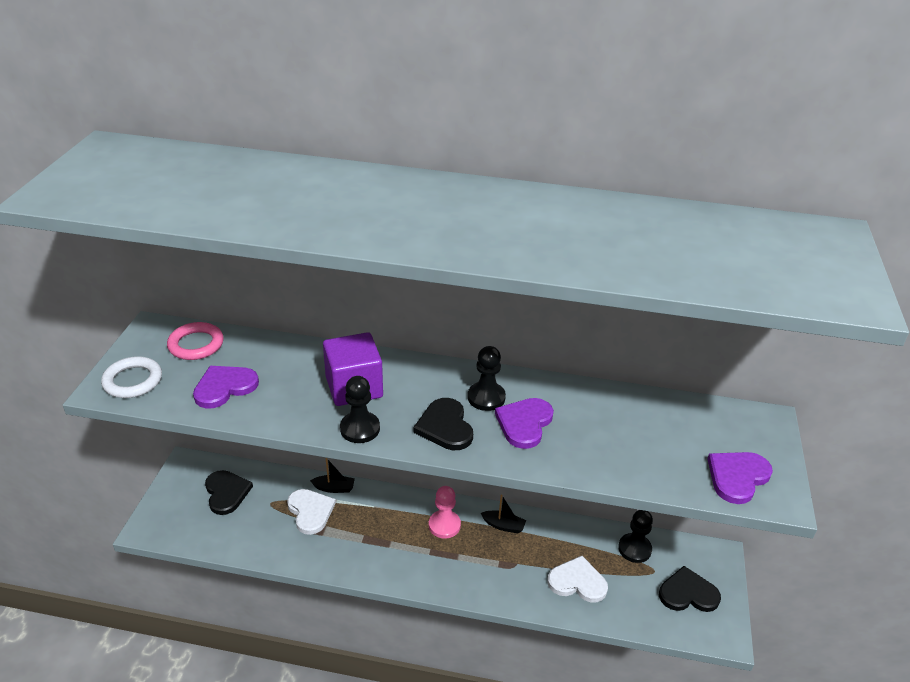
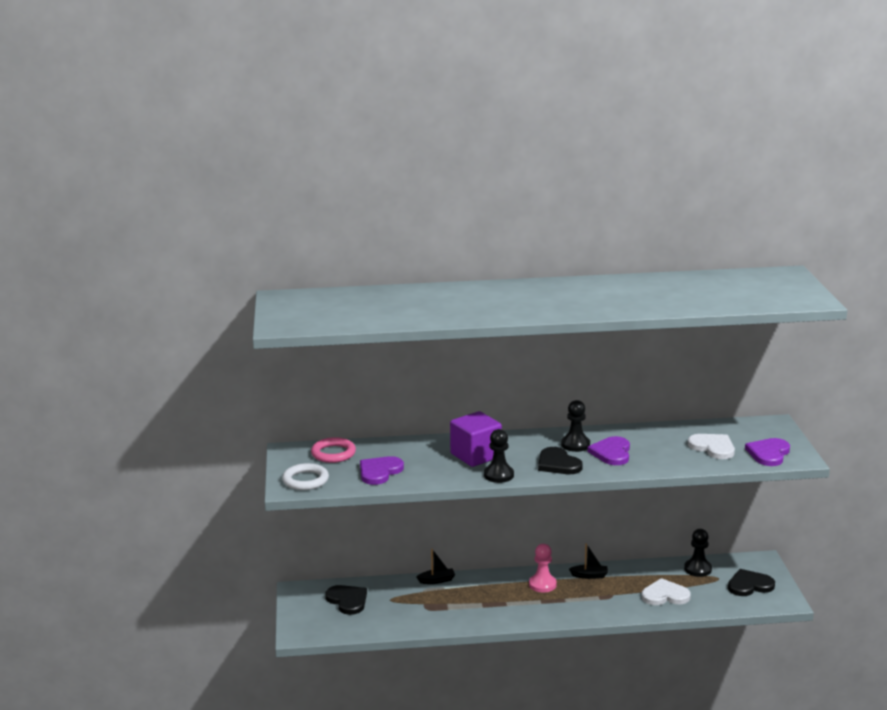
camera: 15 degrees left, 15 degrees down
white heart [287,489,336,535] -> white heart moved to [688,434,735,459]

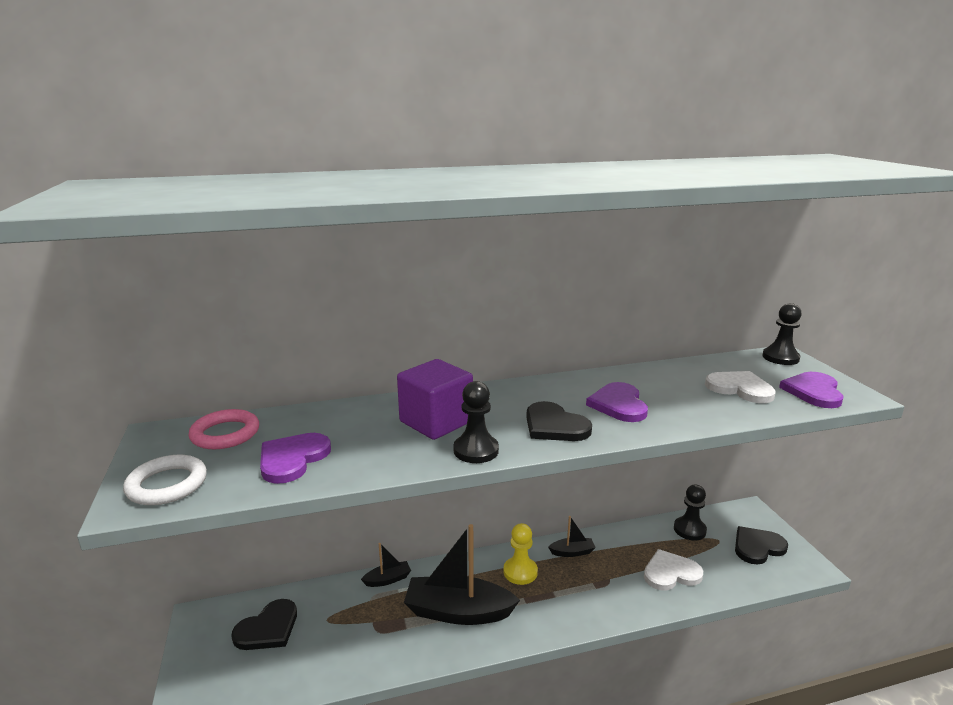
camera: 10 degrees left, 0 degrees up
black heart [325,585,367,615] -> black heart turned 90 degrees clockwise [231,599,297,650]
pink pawn [529,544,557,592] -> yellow pawn [503,523,538,585]
black pawn [561,400,590,452] -> black pawn moved to [762,303,802,365]
none -> black boat [404,524,520,625]

